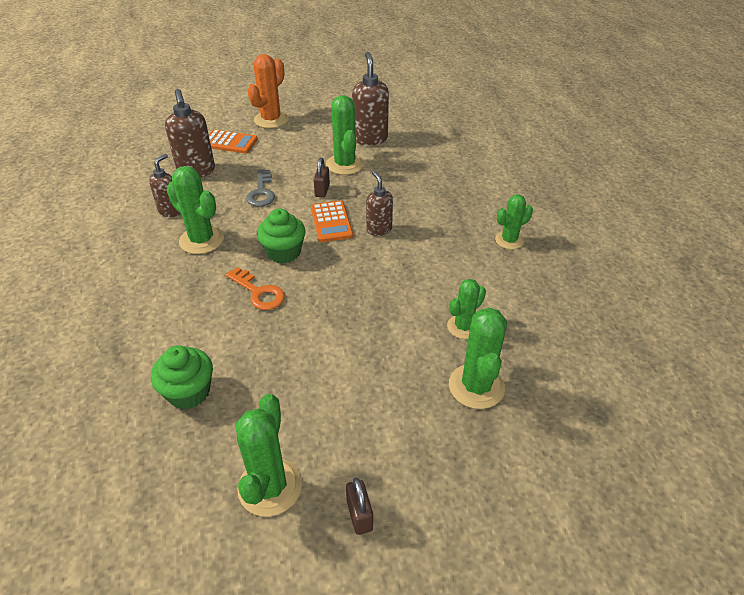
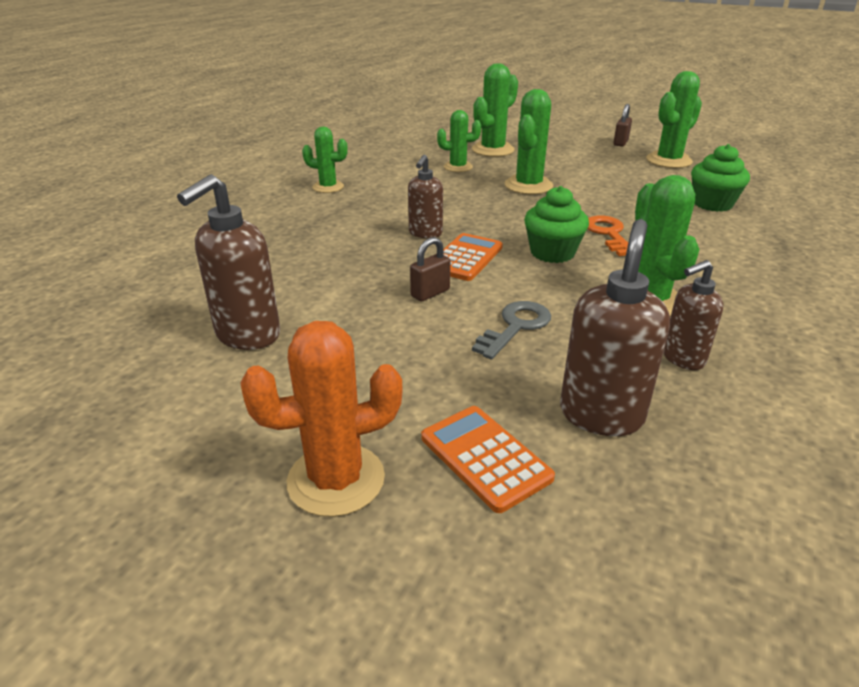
camera: 140 degrees left, 10 degrees down
green cactus [326,95,364,175] -> green cactus moved to [505,89,554,194]

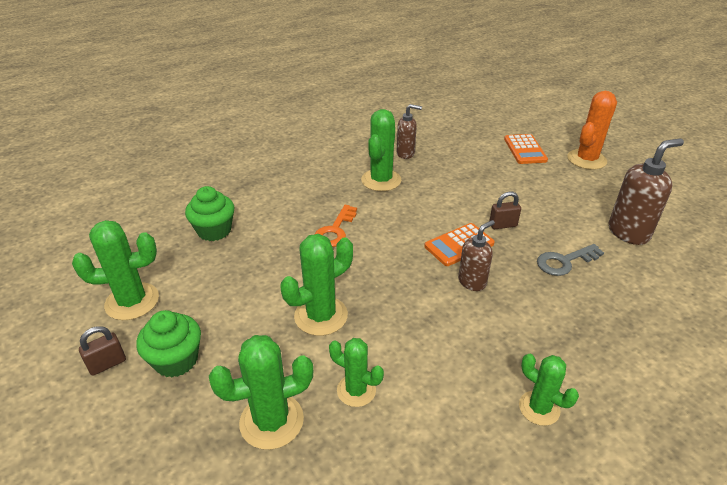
camera: 150 degrees left, 5 degrees up
orange cactus [240,321,402,517] -> orange cactus turned 60 degrees counterclockwise [567,91,617,170]
grey key [472,301,551,359] -> grey key moved to [537,244,604,276]
green cupcake [524,186,589,263] -> green cupcake moved to [136,310,201,377]
brown soap dispenser [560,219,670,436] -> none

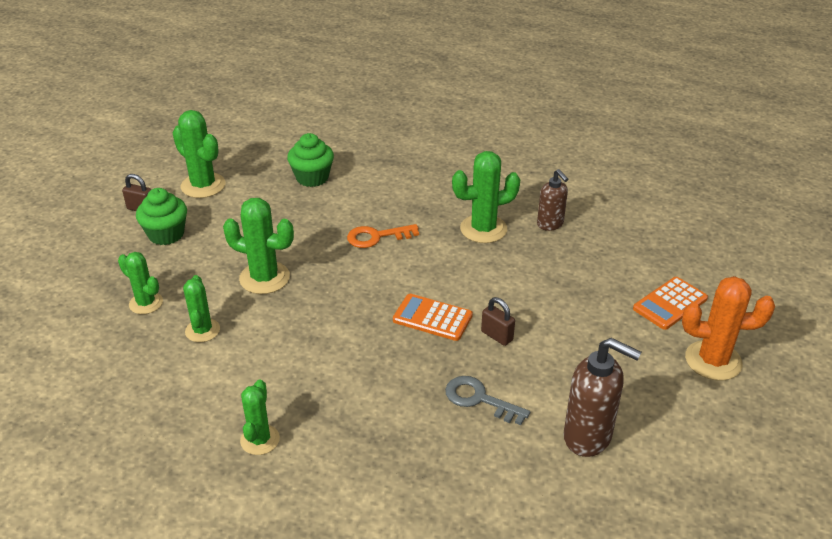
camera: 55 degrees right, 0 degrees up
green cactus [209,335,313,450] -> green cactus [118,252,163,314], size x0.64
brown soap dispenser [458,220,495,291] -> none

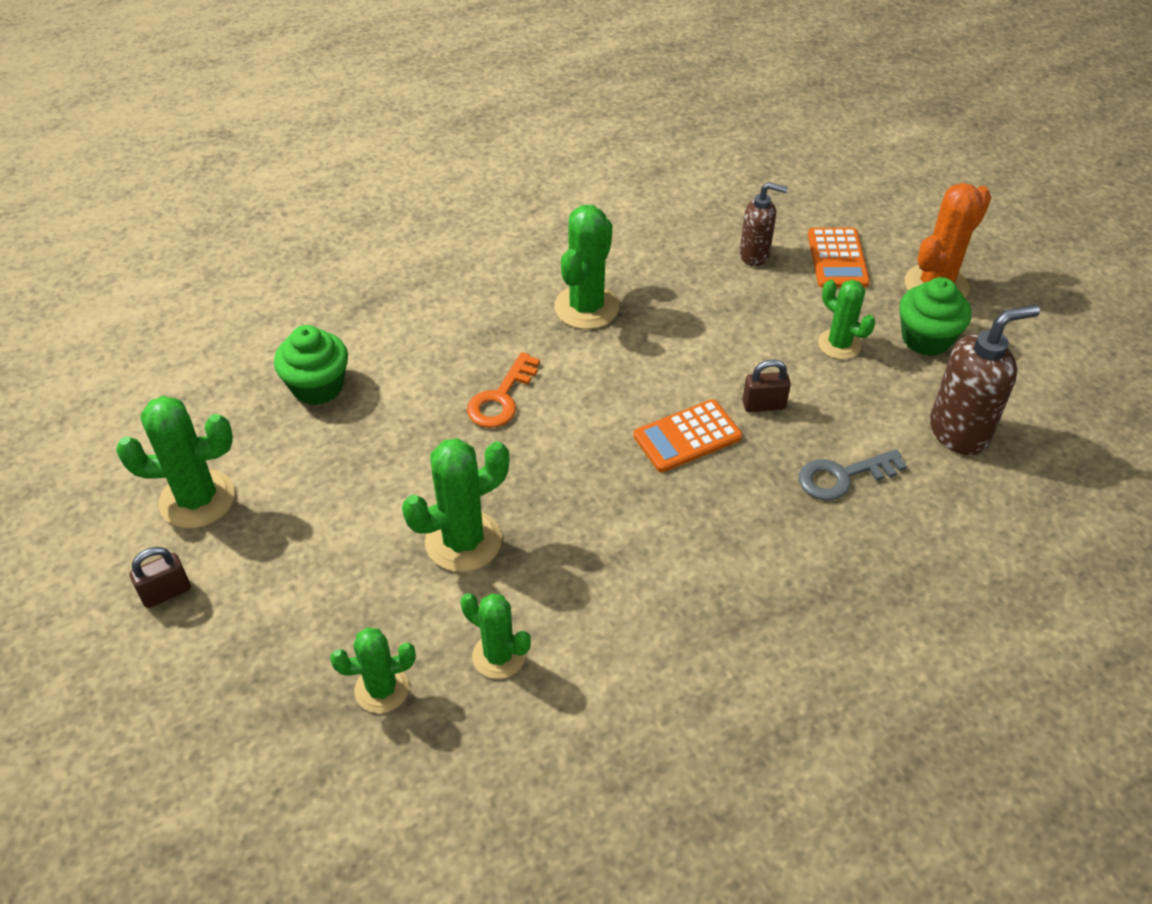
camera: 50 degrees left, 10 degrees up
green cupcake [136,188,187,245] -> green cupcake moved to [899,277,971,356]
green cactus [240,379,280,455] -> green cactus moved to [818,280,875,359]
brown soap dispenser [537,169,568,231] -> brown soap dispenser moved to [740,182,788,266]

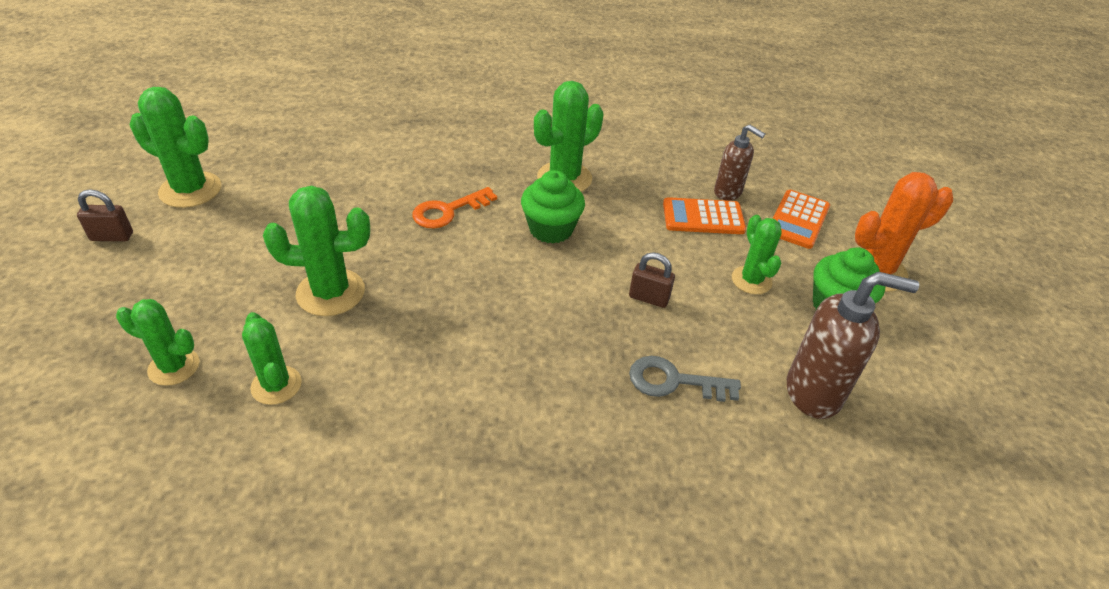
camera: 25 degrees right, 5 degrees down
green cupcake [274,325,348,405] -> green cupcake moved to [521,170,585,244]
orange calculator [633,399,742,472] -> orange calculator moved to [663,197,746,234]

